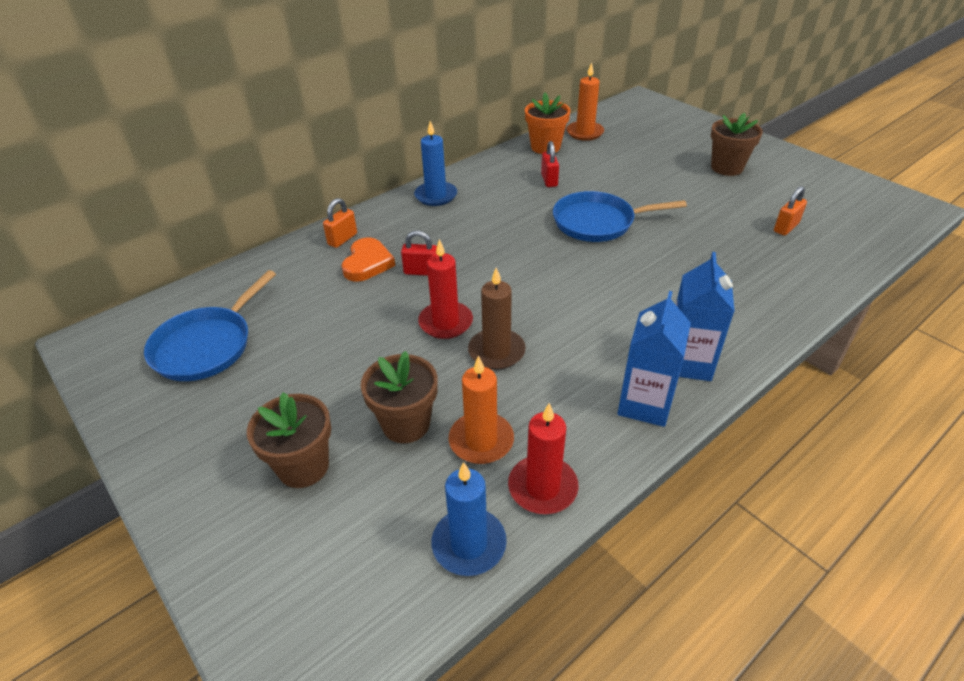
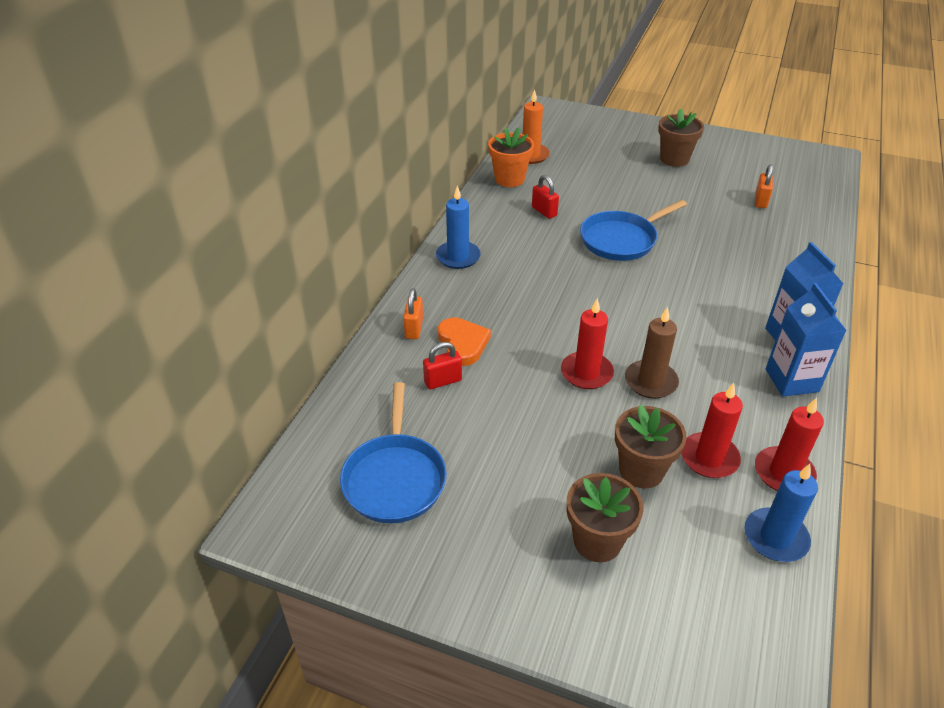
camera: 30 degrees left, 0 degrees up
red padlock [401,230,437,276] -> red padlock moved to [423,342,462,389]
orange candle [448,355,514,464] -> red candle [681,383,743,478]

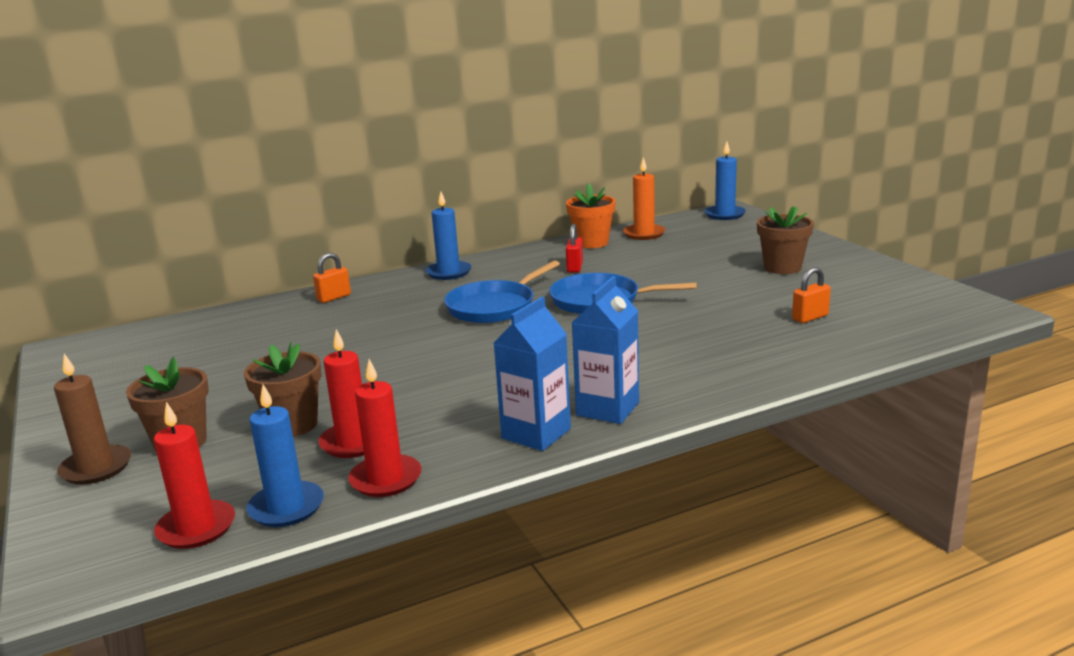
camera: 45 degrees right, 20 degrees down
blue pan [340,382,447,523] -> blue pan moved to [444,260,560,323]
red padlock [423,342,462,389] -> none
orange heart [438,317,491,366] -> none
red candle [561,298,614,389] -> red candle moved to [154,402,235,549]
brown candle [625,307,679,399] -> brown candle moved to [54,354,131,485]
none -> blue candle [705,142,746,220]

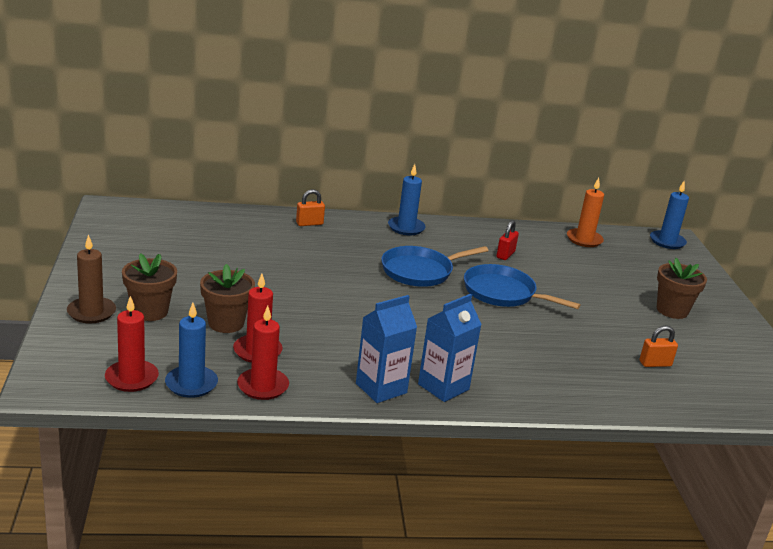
camera: 15 degrees right, 5 degrees up
orange flower pot [566,184,615,248] -> none

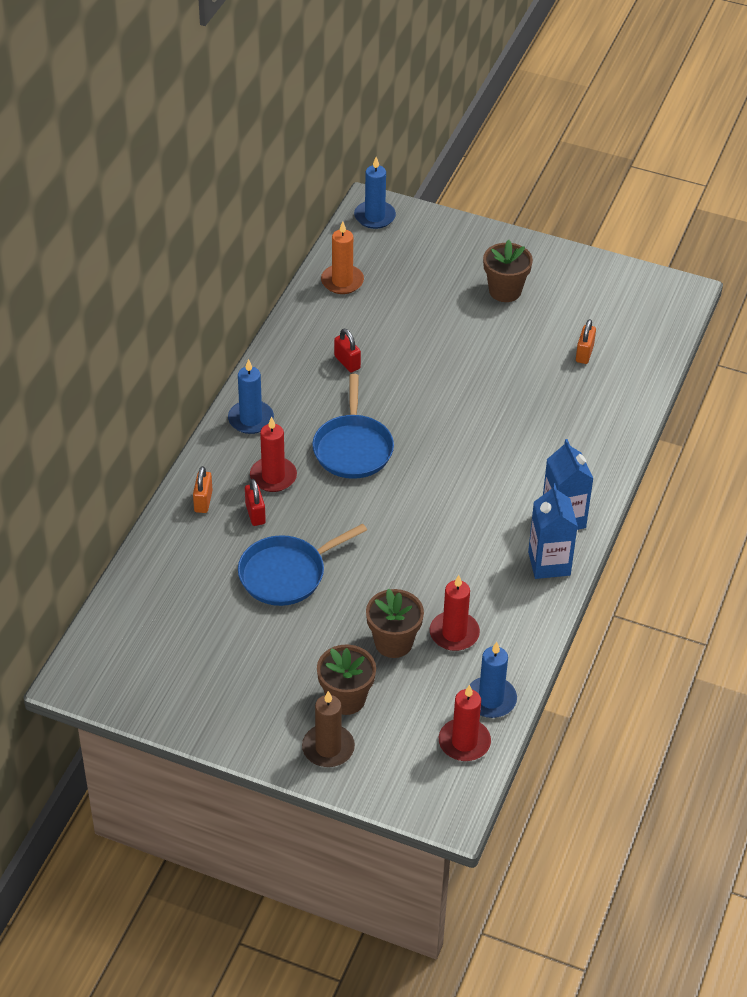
camera: 60 degrees left, 20 degrees up
red candle [237,306,289,400] -> red candle moved to [250,417,297,492]
blue pan [464,264,581,309] -> blue pan moved to [238,524,367,606]
none -> red padlock [245,479,266,526]

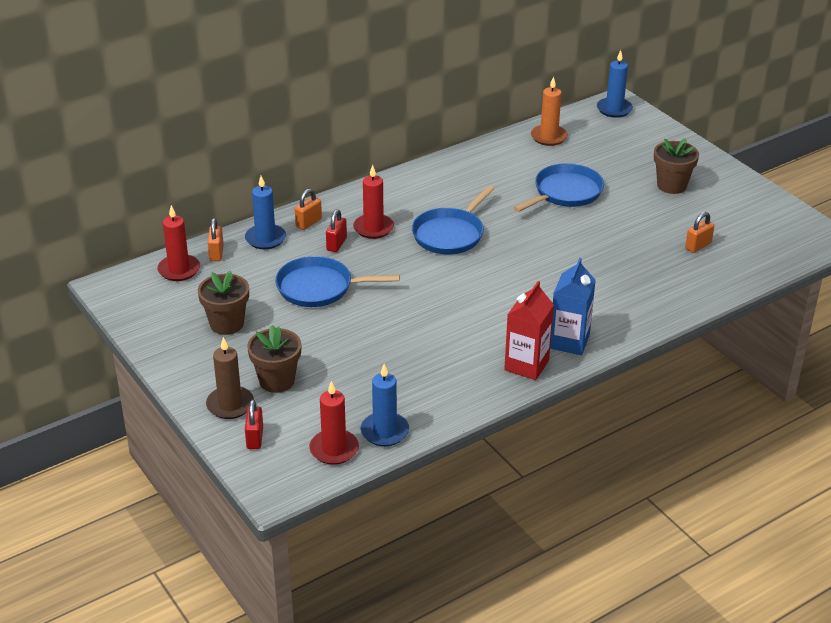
camera: 35 degrees right, 10 degrees down
blue candle [228,359,274,434] -> blue candle moved to [245,176,286,249]
red padlock [334,329,361,373] -> red padlock moved to [245,400,263,449]
brown flower pot [366,589,424,658] -> brown flower pot moved to [198,270,249,335]
red candle [430,575,480,651] -> red candle moved to [157,205,200,281]
blue carton [528,483,578,579] -> red carton [504,281,554,380]
none -> orange padlock [208,218,224,261]
none -> blue pan [514,163,604,212]

